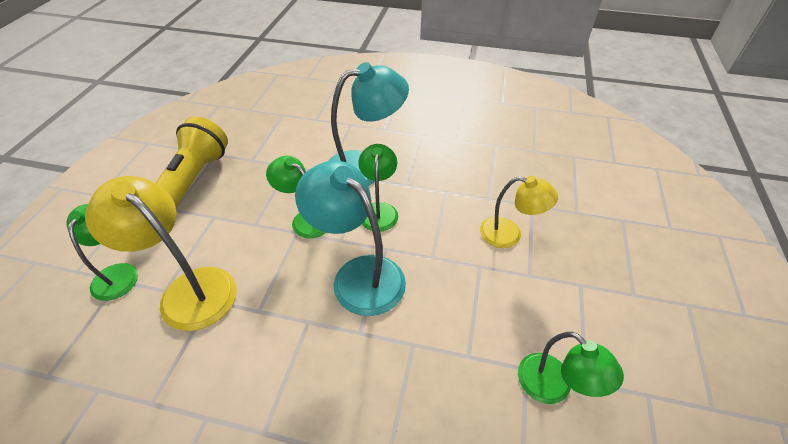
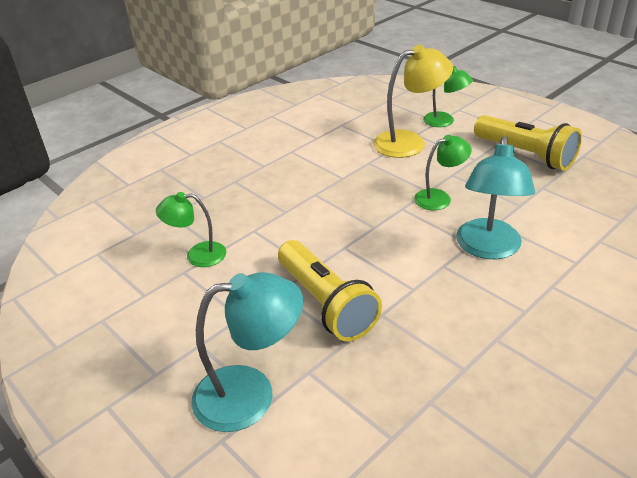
camera: 125 degrees right, 10 degrees down
turquoise lamp [295,161,406,316] -> turquoise lamp moved to [191,272,303,432]
green lamp [358,144,398,232] -> none
yellow lamp [480,176,558,248] -> yellow flashlight [278,240,382,341]

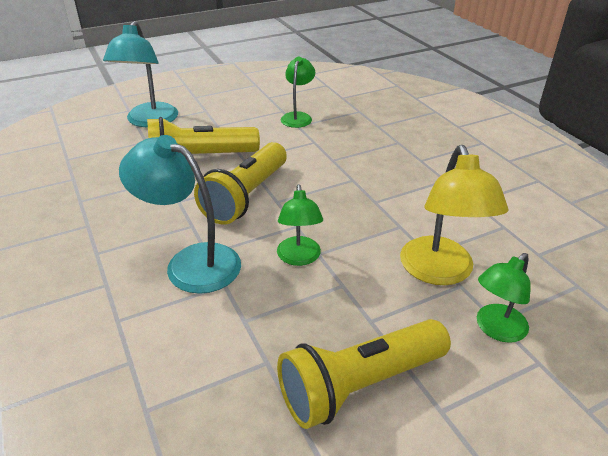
camera: 105 degrees right, 0 degrees up
none -> yellow flashlight [194,142,287,225]

